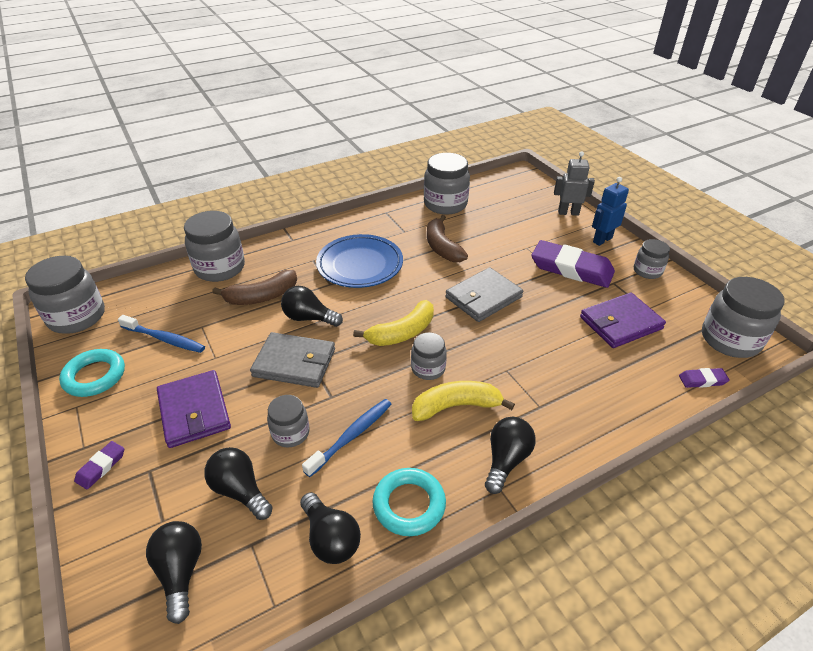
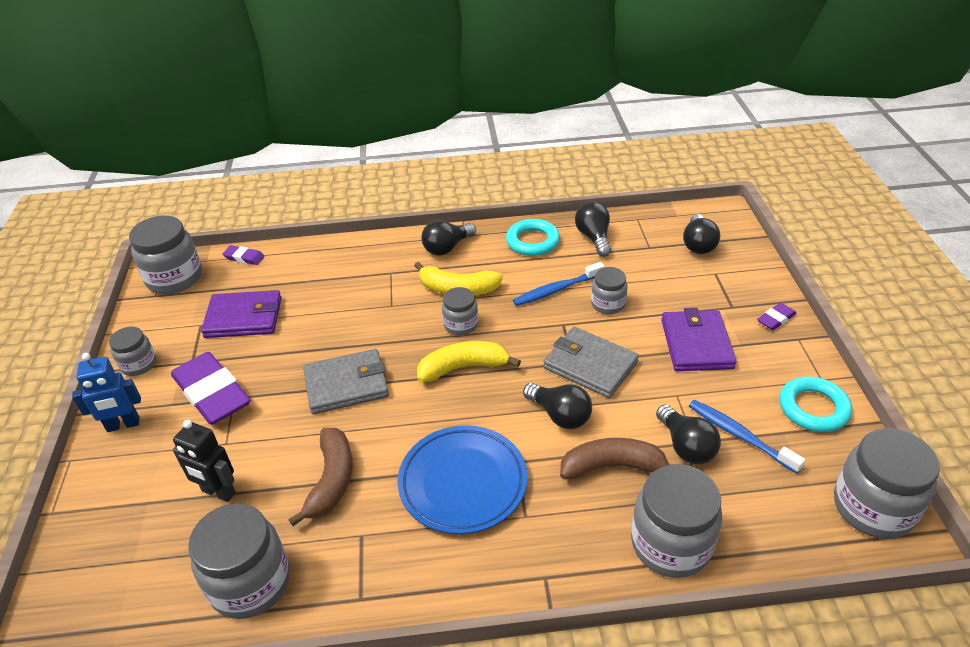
camera: 155 degrees left, 0 degrees up
black light bulb [204,447,273,520] -> black light bulb moved to [656,404,721,464]
grey robot [554,151,595,216] -> none
none -> black robot [173,420,236,502]

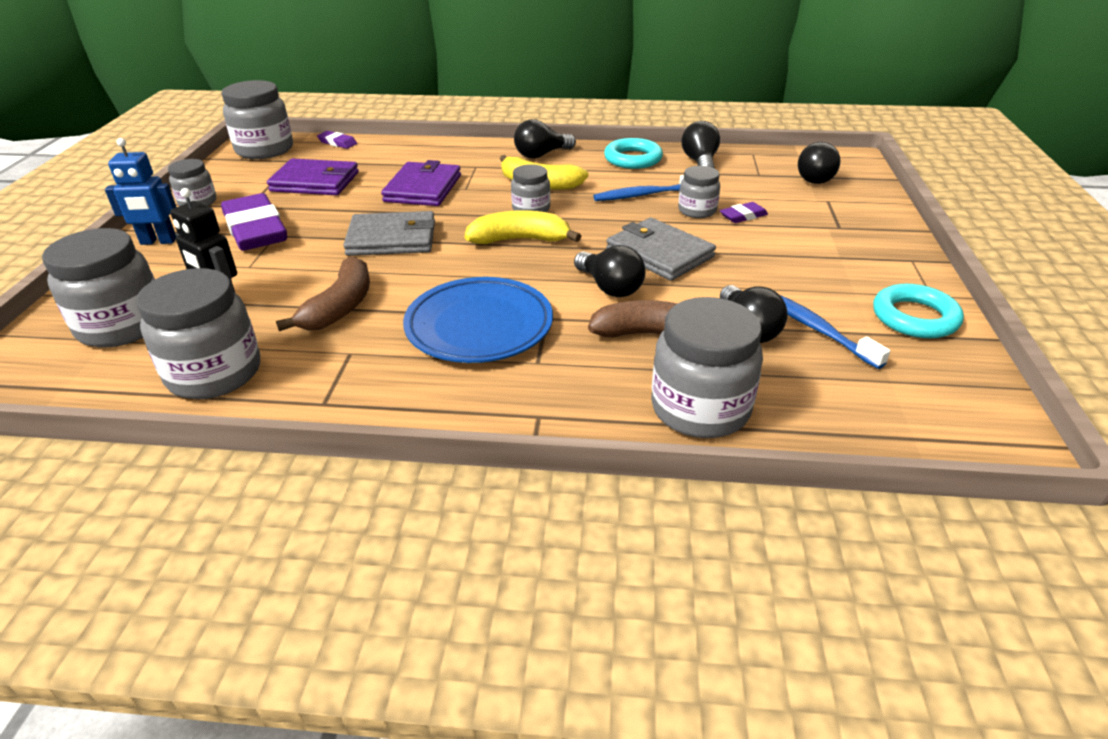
camera: 10 degrees right, 5 degrees down
purple wallet [661,308,737,371] -> purple wallet moved to [381,160,461,206]
purple eraser [757,303,796,330] -> purple eraser moved to [720,202,768,223]
grey jar [834,428,940,539] -> grey jar moved to [42,228,155,348]

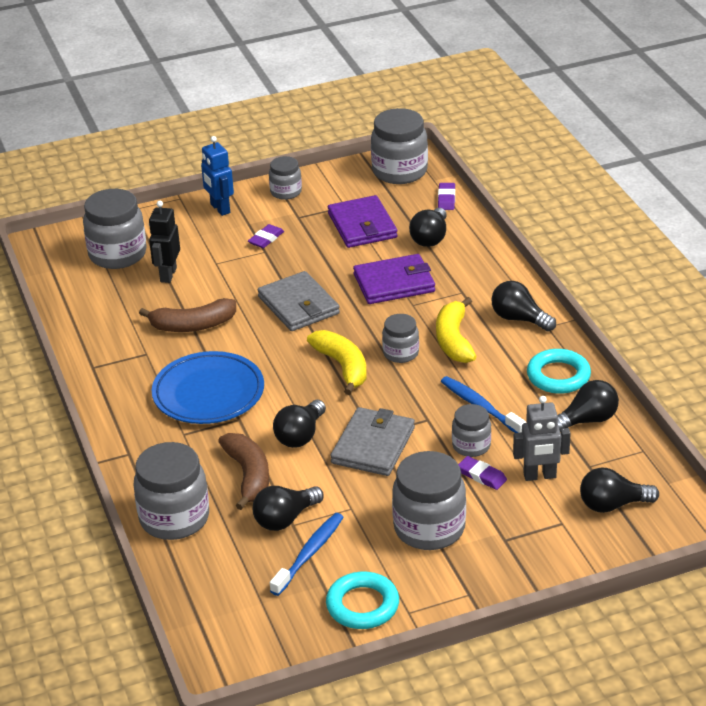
camera: 65 degrees right, 0 degrees up
grey jar [136,268,260,399] -> grey jar moved to [392,451,466,550]
purple eraser [221,193,287,251] -> purple eraser [248,224,284,248], size x0.44
none -> black light bulb [409,208,447,247]
none -> grey robot [513,396,571,481]

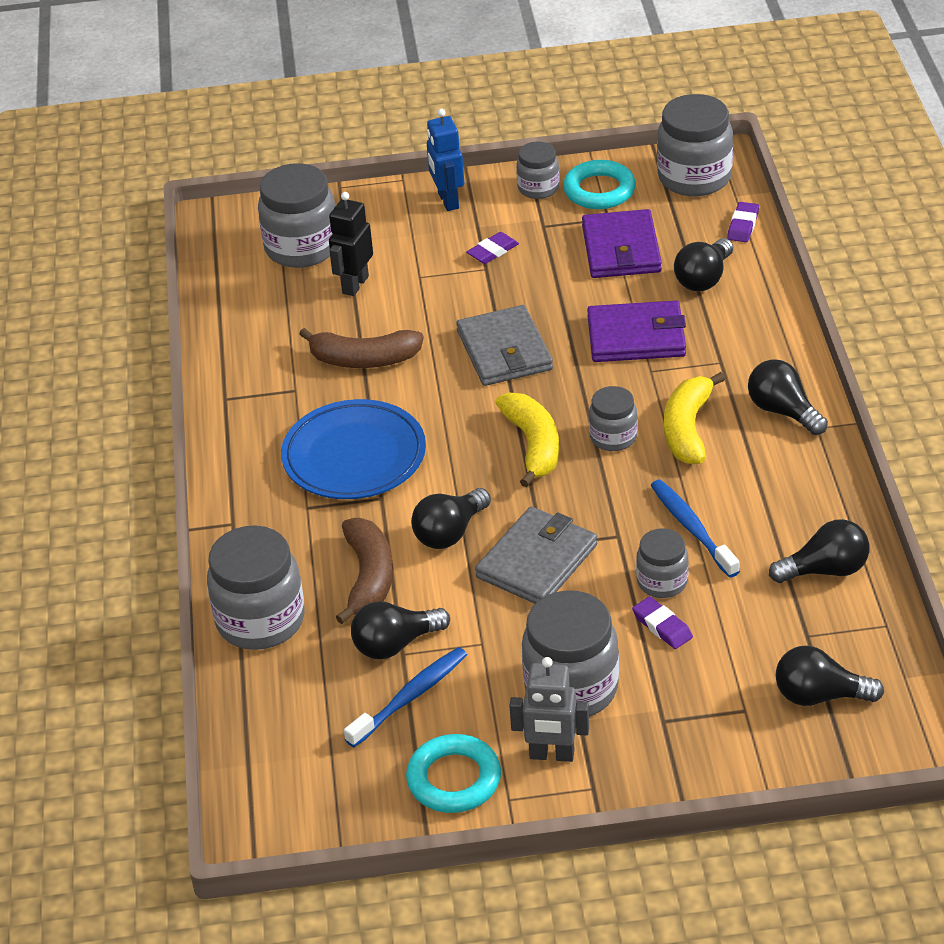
camera: 15 degrees right, 5 degrees up
grey robot [513,396,571,481] -> grey robot moved to [509,657,589,762]
turquoise ring [527,349,591,394] -> turquoise ring moved to [563,160,636,209]

